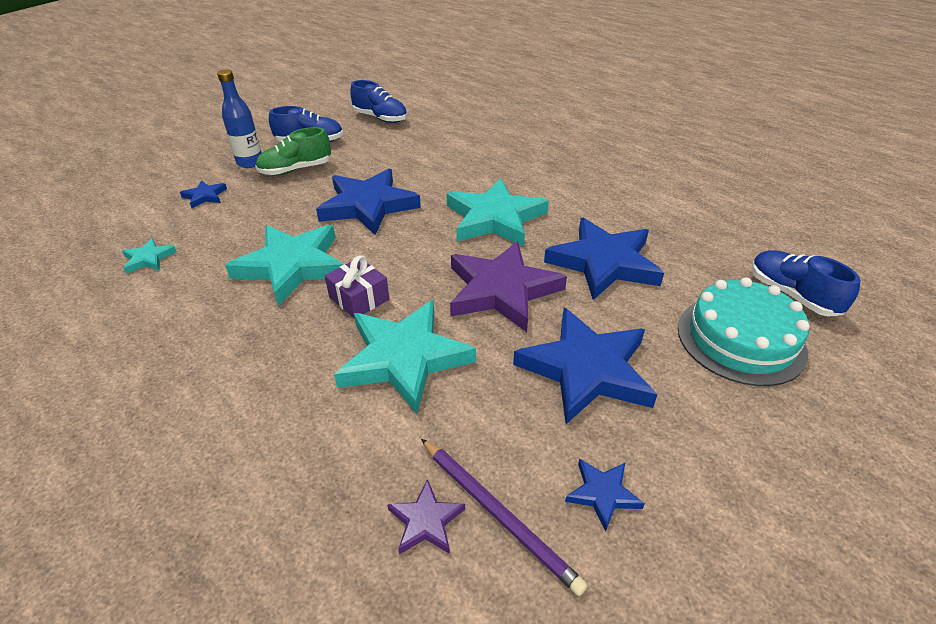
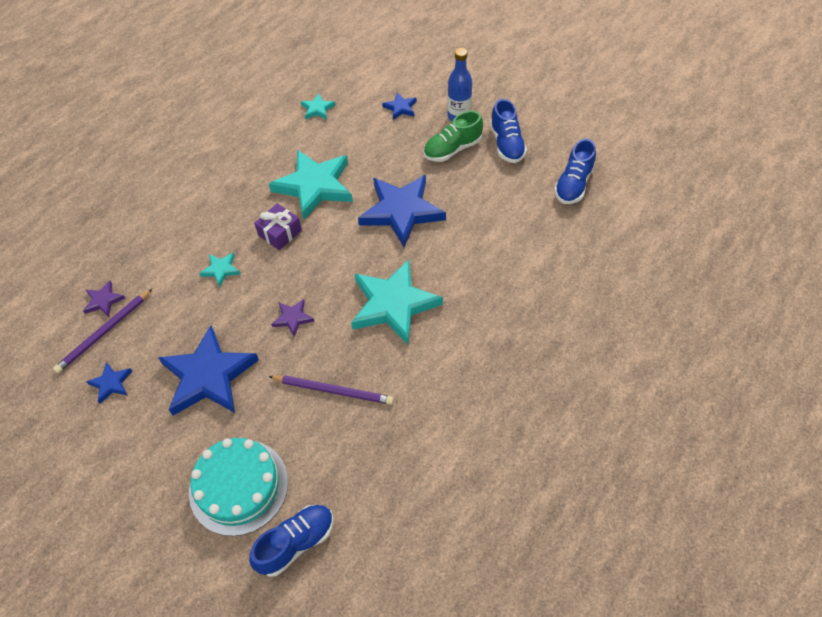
camera: 85 degrees right, 15 degrees up
green shoe [255,127,331,176] -> green shoe turned 90 degrees counterclockwise [423,111,483,162]
turquoise star [334,300,476,414] -> turquoise star [199,252,241,288], size x0.45
purple star [450,241,567,332] -> purple star [271,299,315,337], size x0.45
blue star [544,218,664,300] -> purple pencil [268,375,394,405]

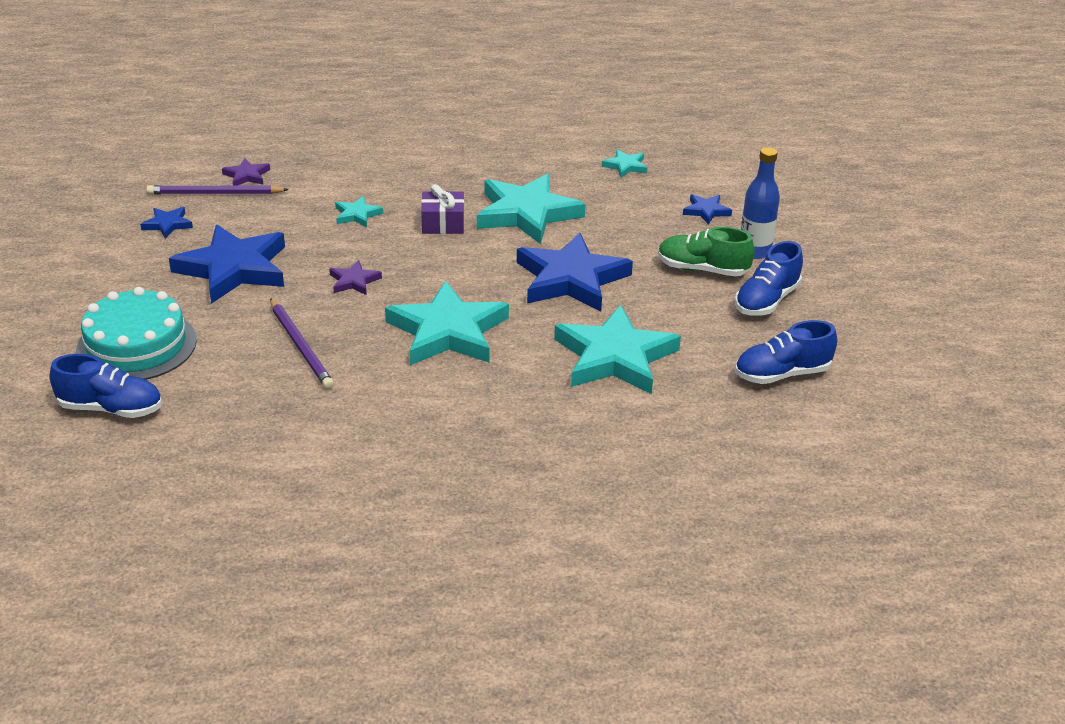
camera: 45 degrees right, 20 degrees down
none -> turquoise star [554,305,681,394]

